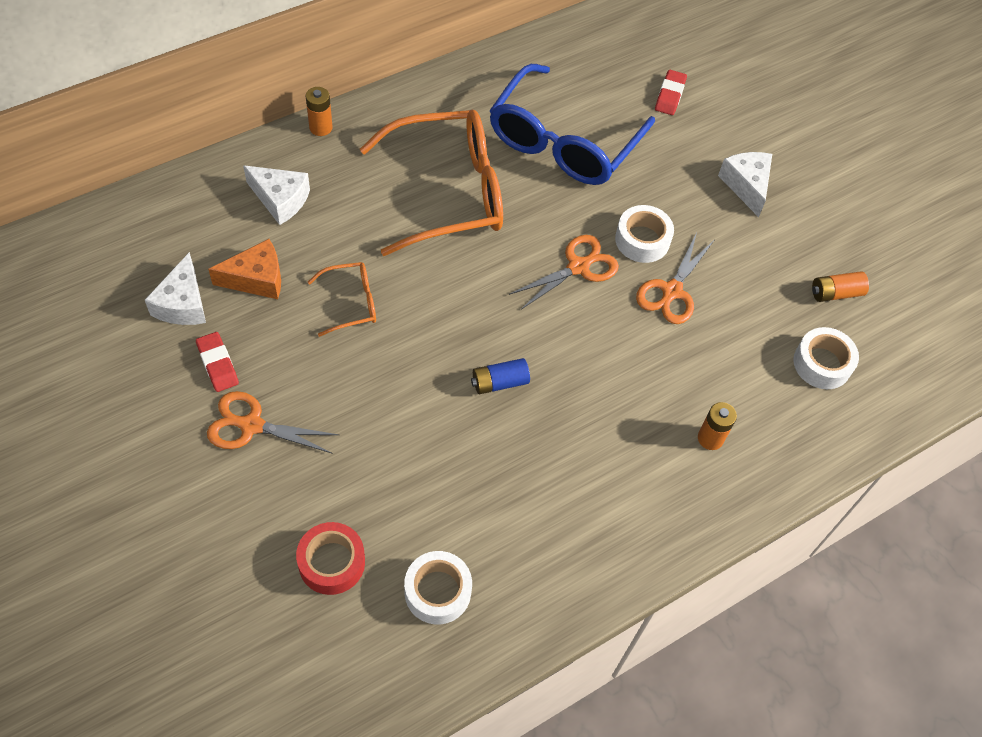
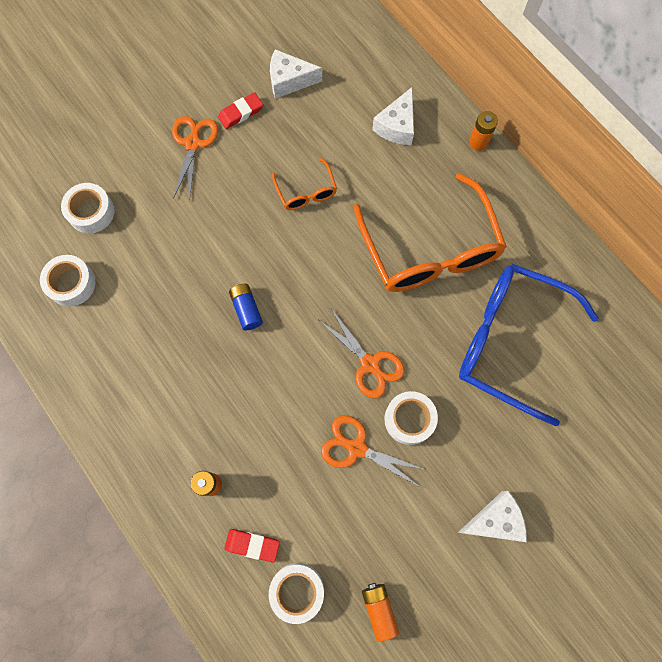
camera: 90 degrees right, 15 degrees up
orange cheese [208,239,281,299] -> none
red tape [296,522,365,595] -> white tape [61,183,115,233]
red eraser [655,70,687,115] -> red eraser moved to [225,529,280,562]

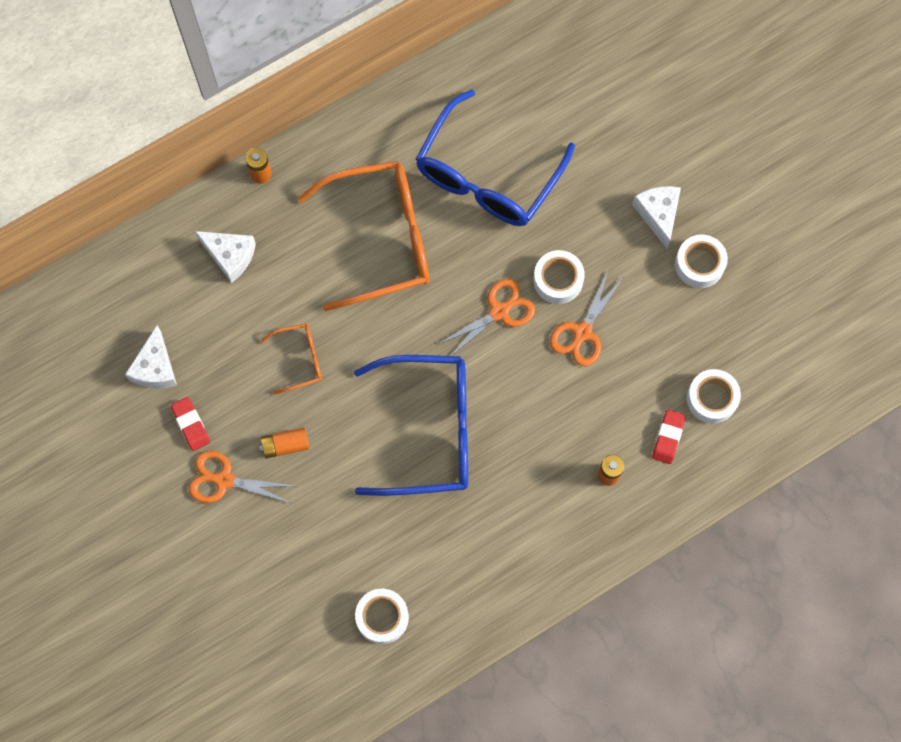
camera: 85 degrees left, 0 degrees up
white tape [61,183,115,233] -> white tape moved to [675,234,728,288]
blue battery [229,284,263,331] -> blue glasses [354,355,468,496]
orange battery [362,583,399,642] -> orange battery moved to [259,428,309,458]

